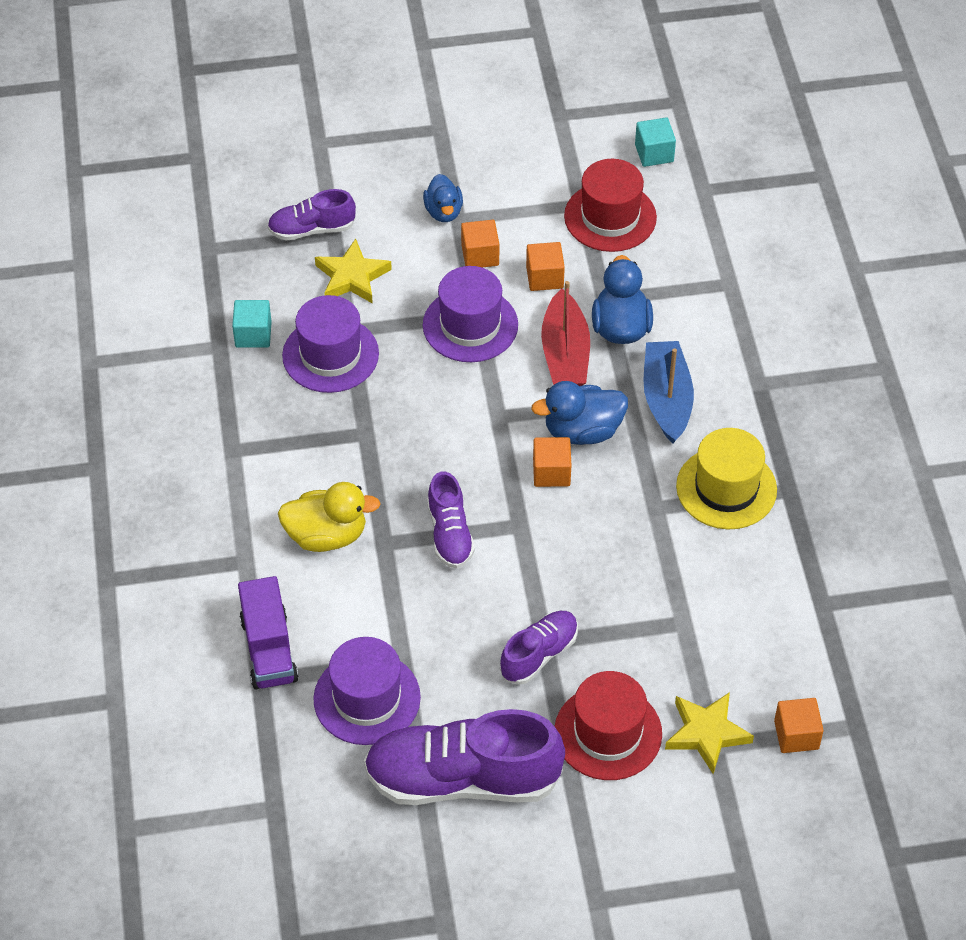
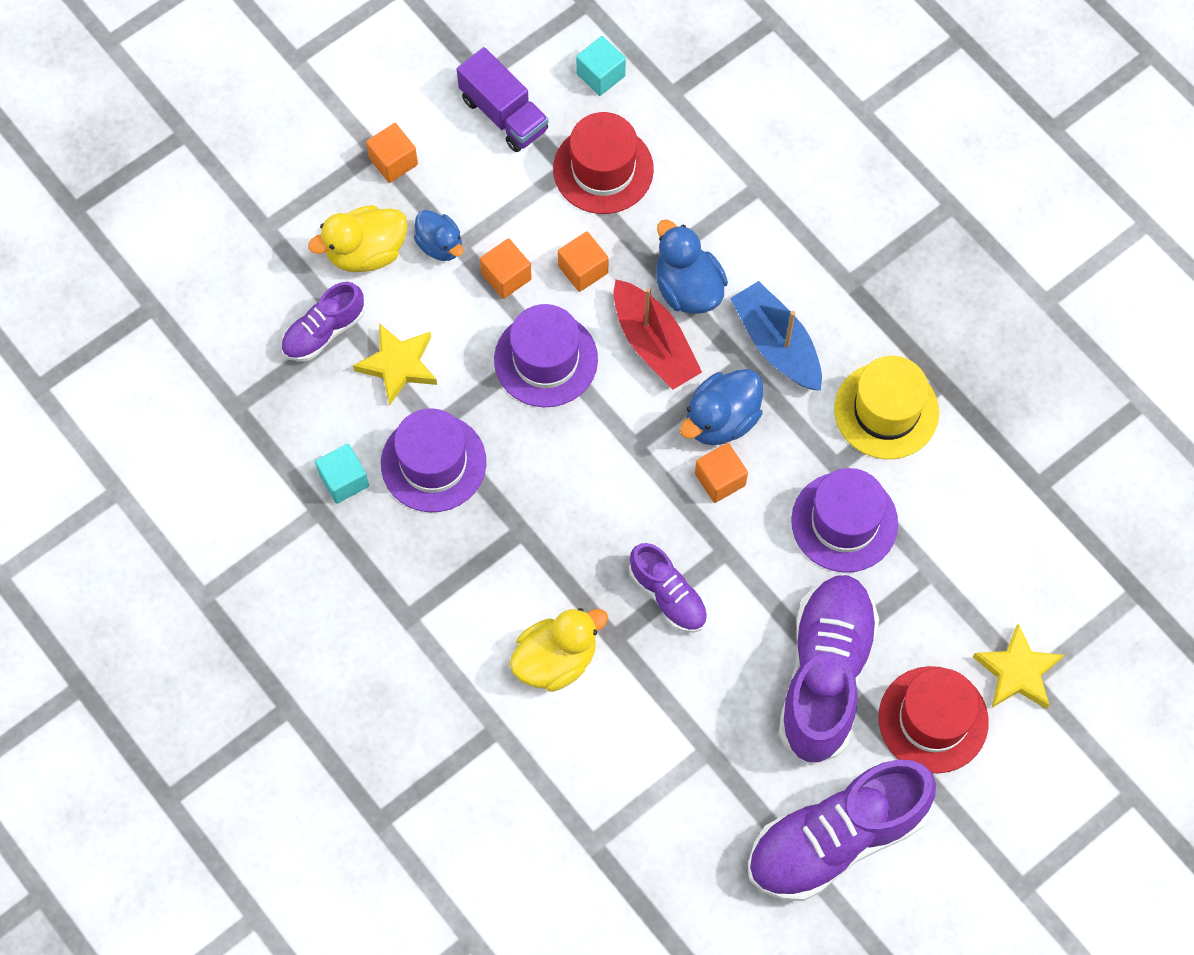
camera: 30 degrees left, 15 degrees up
purple truck [238,576,298,689] -> purple truck moved to [457,47,548,152]
purple hat [313,637,421,745] -> purple hat moved to [791,468,898,572]
purple shoe [500,611,578,685] -> purple shoe [779,575,879,765], size x1.89
orange cube [774,698,824,753] -> orange cube moved to [366,123,418,183]
none -> yellow duck [308,205,408,272]

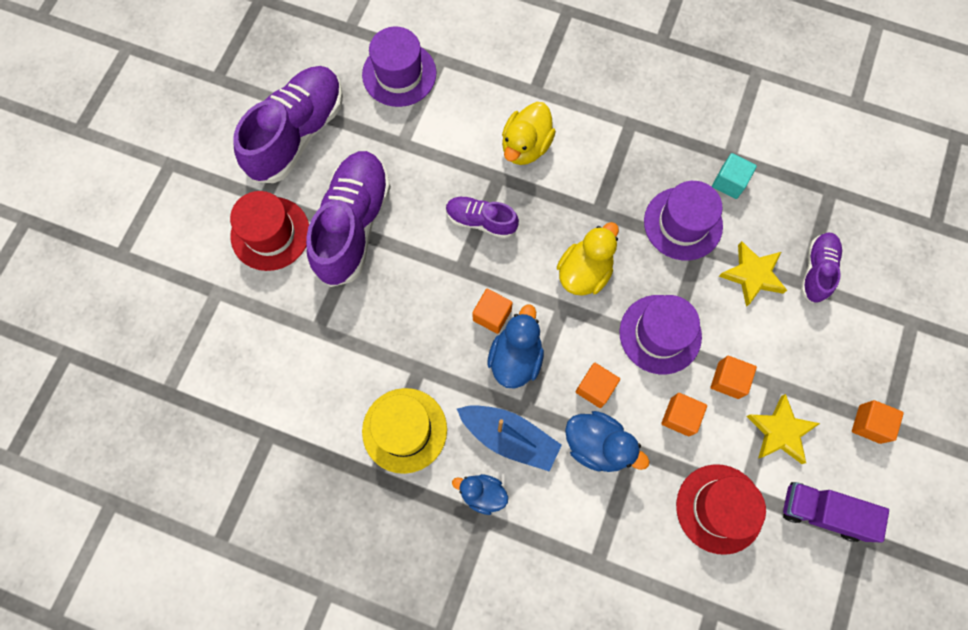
camera: 150 degrees right, 5 degrees up
yellow duck [308,205,408,272] -> yellow duck moved to [557,222,619,296]
blue duck [414,210,463,261] -> blue duck moved to [452,474,508,515]
turquoise cube [576,36,626,96] -> none
red boat [613,279,702,390] -> orange cube [576,363,620,408]
purple shoe [779,575,879,765] -> purple shoe turned 150 degrees counterclockwise [306,151,391,287]
purple hat [791,468,898,572] -> purple hat moved to [362,27,436,107]
yellow star [973,623,1064,709] -> yellow star moved to [746,394,820,464]

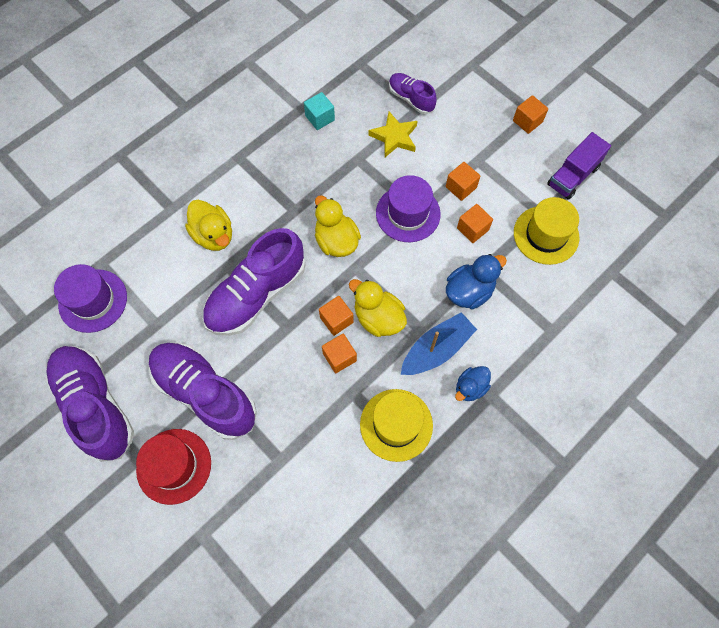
camera: 65 degrees left, 5 degrees down
purple shoe [446,196,519,239] -> purple shoe [202,228,306,336], size x1.89
blue duck [487,304,544,389] -> yellow duck [349,279,407,337]
orange cube [576,363,620,408] -> orange cube moved to [322,334,357,373]
purple hat [644,181,723,260] -> none
red hat [676,464,766,555] -> yellow hat [514,197,579,265]
yellow star [746,394,820,464] -> none

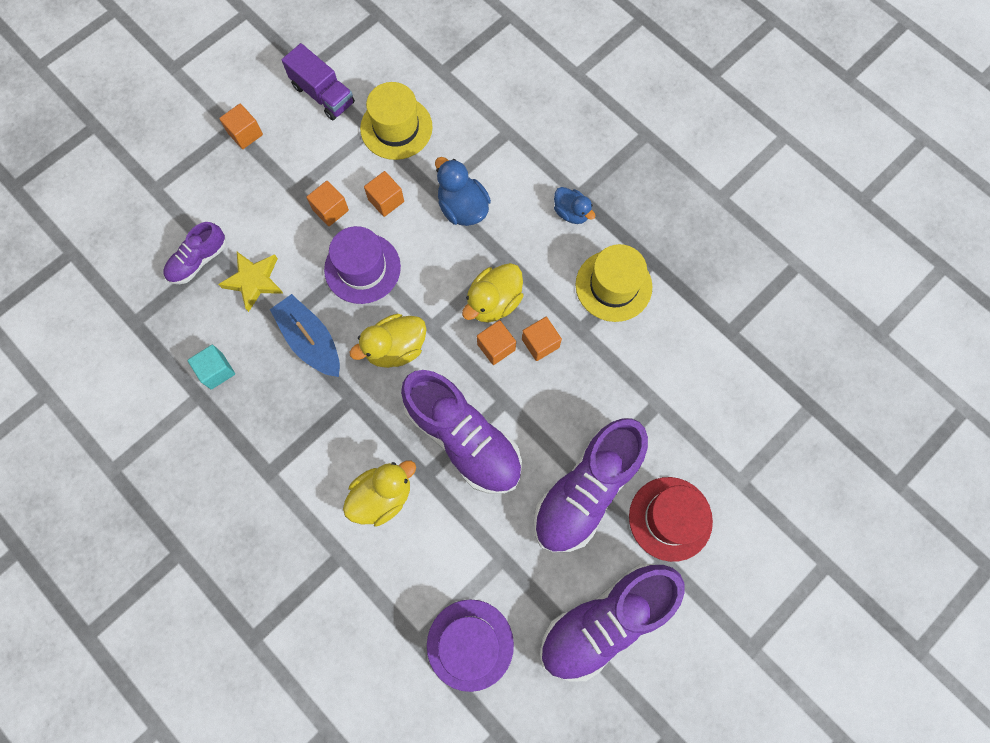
camera: 90 degrees left, 5 degrees up
blue boat [401,312,477,375] -> blue boat moved to [270,294,340,377]

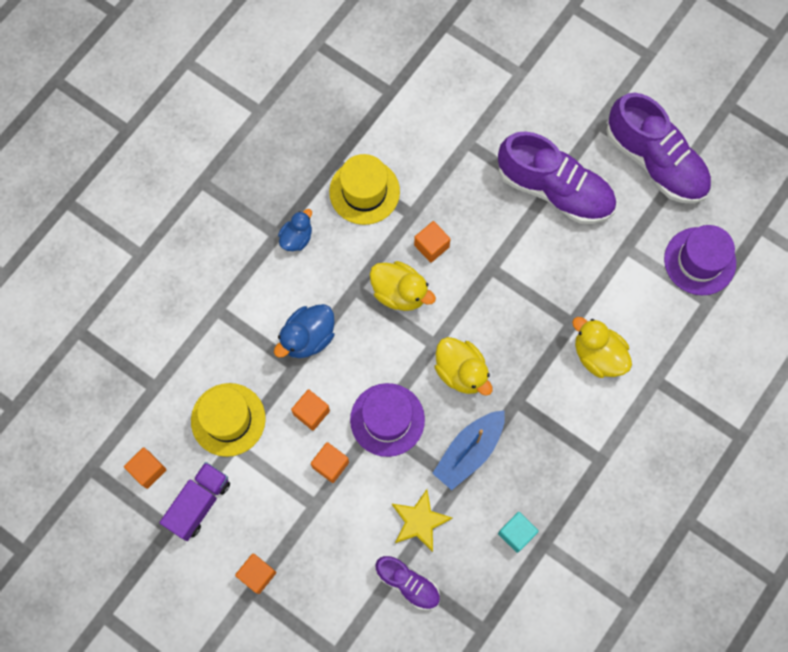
camera: 100 degrees left, 0 degrees up
purple shoe [401,370,522,494] -> none
orange cube [477,320,516,365] -> orange cube moved to [124,447,166,489]
red hat [629,477,713,562] -> none

